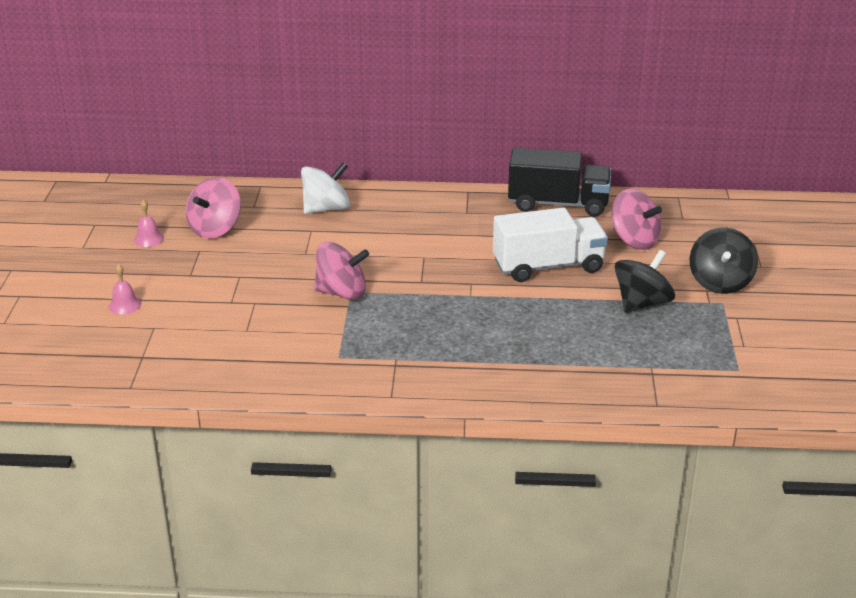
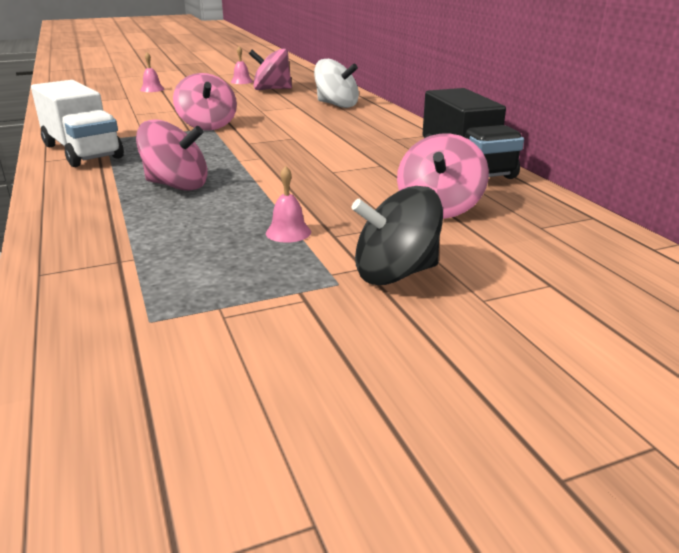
camera: 65 degrees right, 5 degrees down
white truck [493,207,608,282] -> white truck moved to [31,80,124,167]
black spinning top [614,250,675,313] -> pink bell [266,166,311,243]
none -> pink spinning top [136,119,207,191]

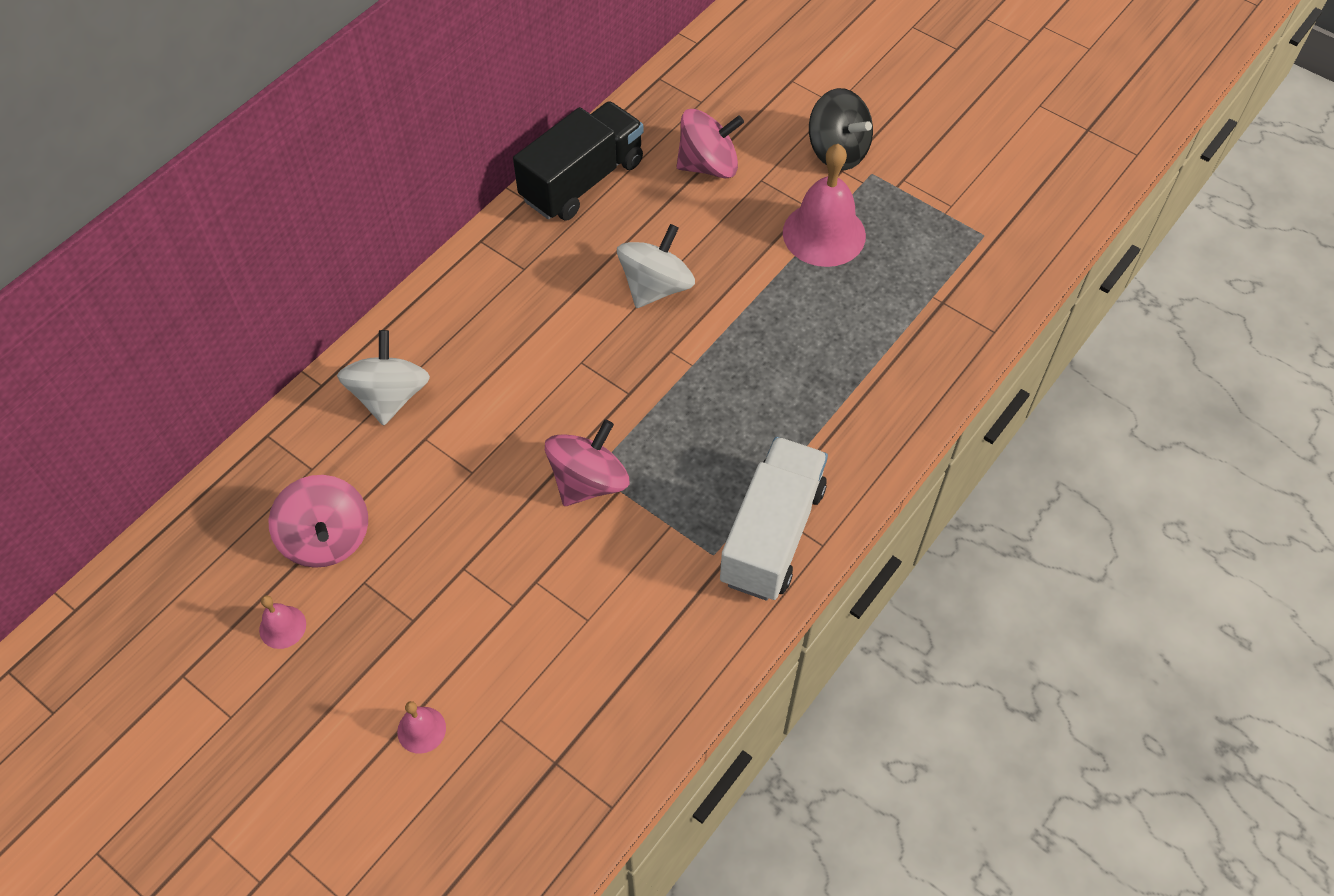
camera: 120 degrees left, 30 degrees up
pink spinning top [136,119,207,191] -> none
pink bell [266,166,311,243] -> pink bell [783,144,866,267], size x2.14
none -> white spinning top [617,224,695,308]

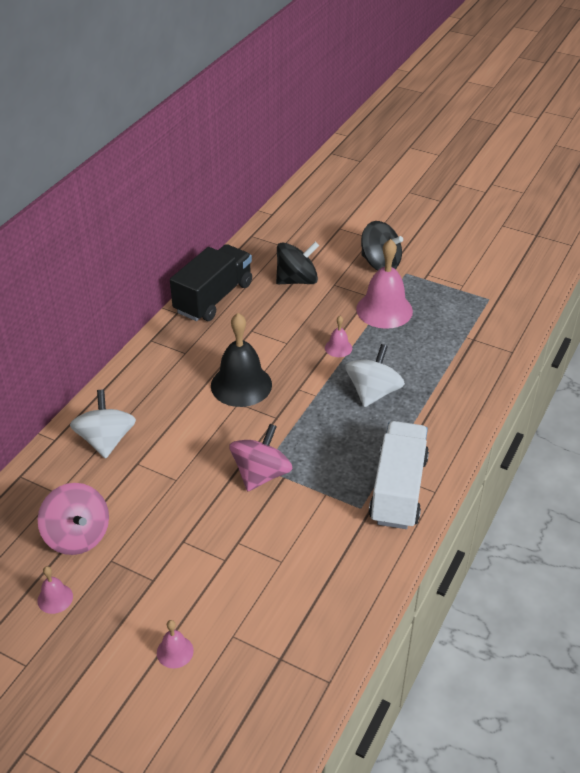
camera: 10 degrees left, 15 degrees down
white spinning top [617,224,695,308] -> white spinning top moved to [345,344,405,407]
pink spinning top [676,109,744,178] -> black spinning top [276,242,319,284]
none -> black bell [211,313,272,407]
none -> pink bell [325,316,352,357]

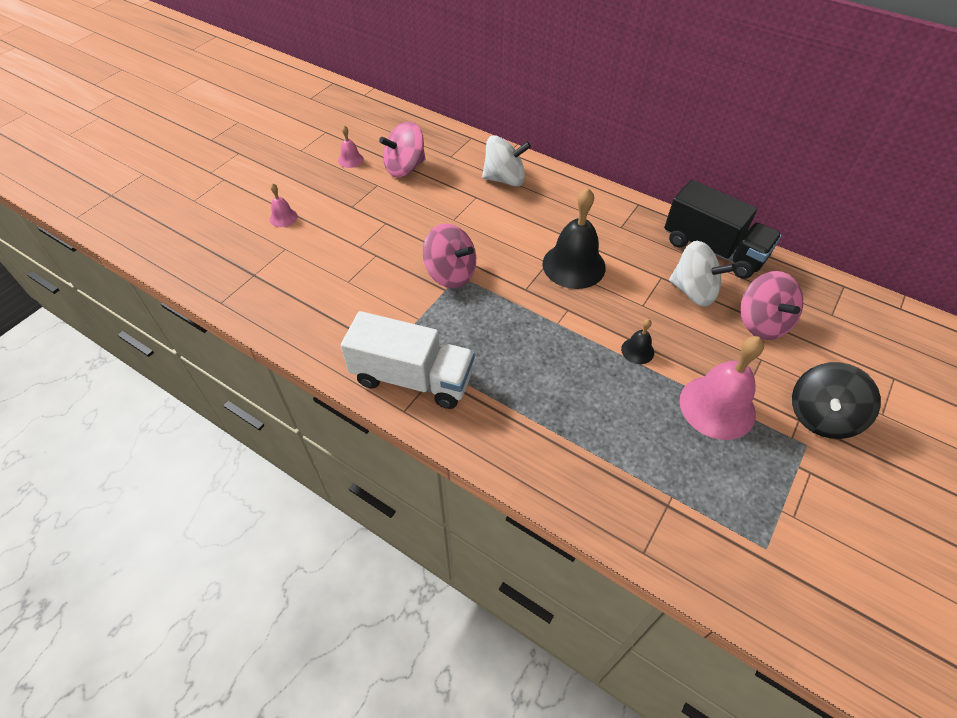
camera: 95 degrees right, 10 degrees up
black spinning top [276,242,319,284] -> pink spinning top [741,271,803,340]
pink bell [325,316,352,357] -> black bell [621,319,654,364]
white spinning top [345,344,405,407] -> white spinning top moved to [669,241,736,307]

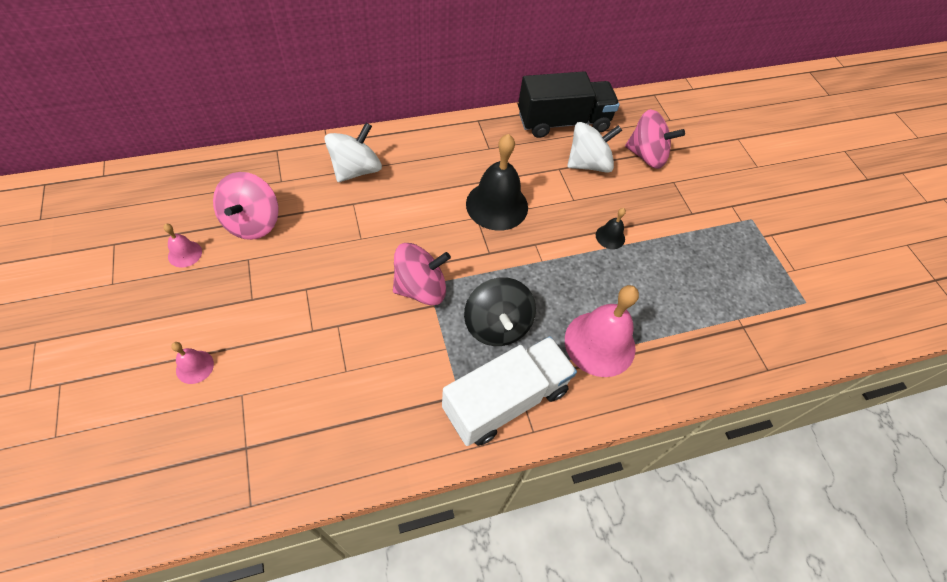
camera: 55 degrees left, 5 degrees up
pink bell [679,336,764,440] -> pink bell moved to [565,285,639,377]
black spinning top [792,362,881,439] -> black spinning top moved to [464,277,536,346]

